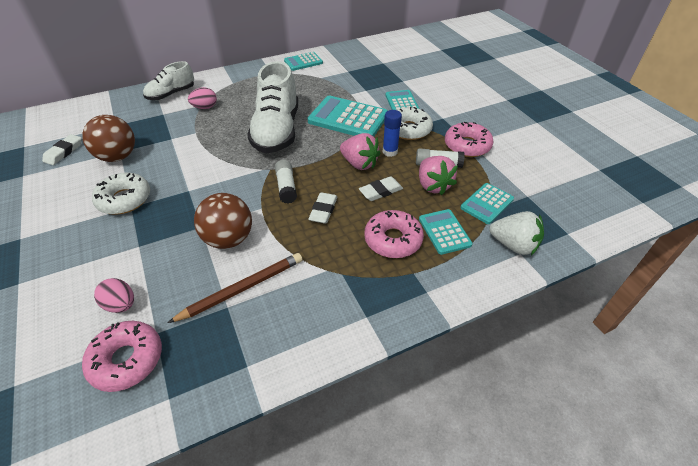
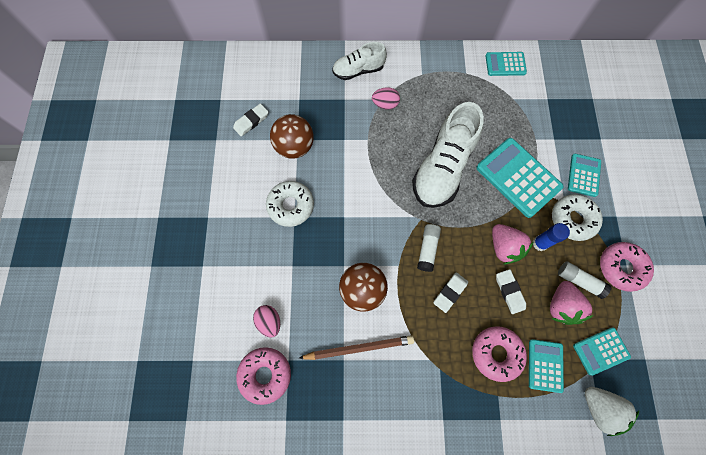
camera: 25 degrees right, 25 degrees up
white eraser [359,176,403,201] -> white eraser turned 75 degrees clockwise [496,269,526,314]

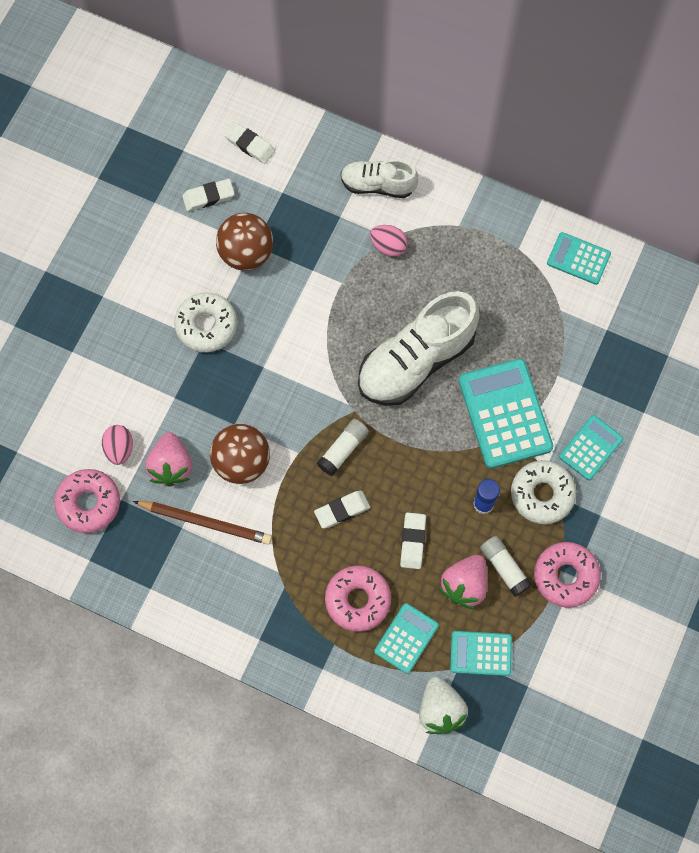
camera: 25 degrees right, 0 degrees up
pink strawberry [492,224,533,264] -> pink strawberry moved to [145,432,192,487]
none -> white eraser [224,122,275,164]

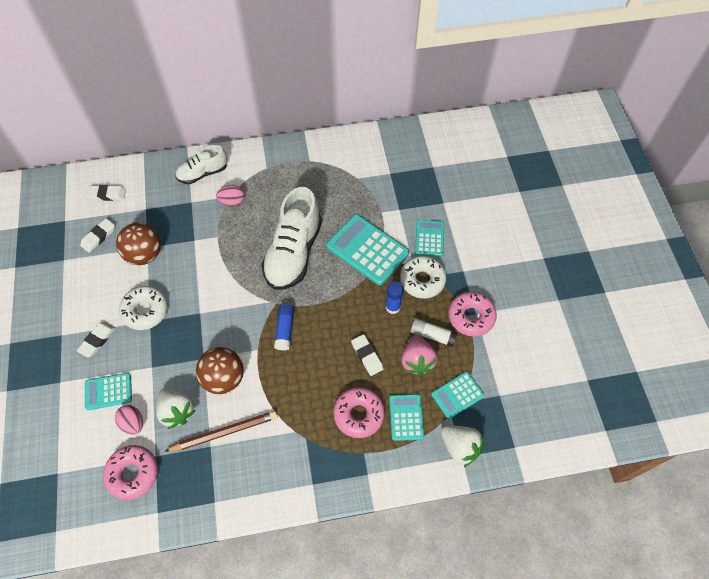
camera: 35 degrees left, 10 degrees down
pink strawberry [145,432,192,487] -> white strawberry [156,388,196,429]
white eraser [314,491,370,528] -> white eraser moved to [77,321,115,357]
white glue stick [317,419,369,476] -> blue glue stick [274,304,294,351]
turquoise calculator [547,232,611,285] -> turquoise calculator moved to [85,373,132,410]

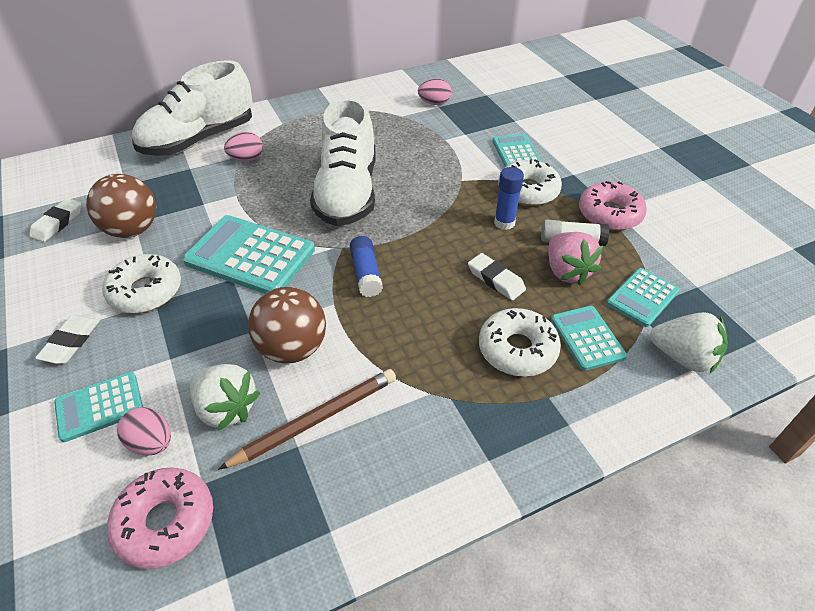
camera: 15 degrees left, 15 degrees down
white eraser [86,185,126,201] -> none
white shoe [175,145,227,184] -> white shoe [132,60,253,156], size x1.74
turquoise calculator [326,214,409,285] -> turquoise calculator moved to [183,215,315,294]
pink donut [333,387,385,438] -> white donut [479,308,561,377]
none -> pink egg [418,78,451,105]

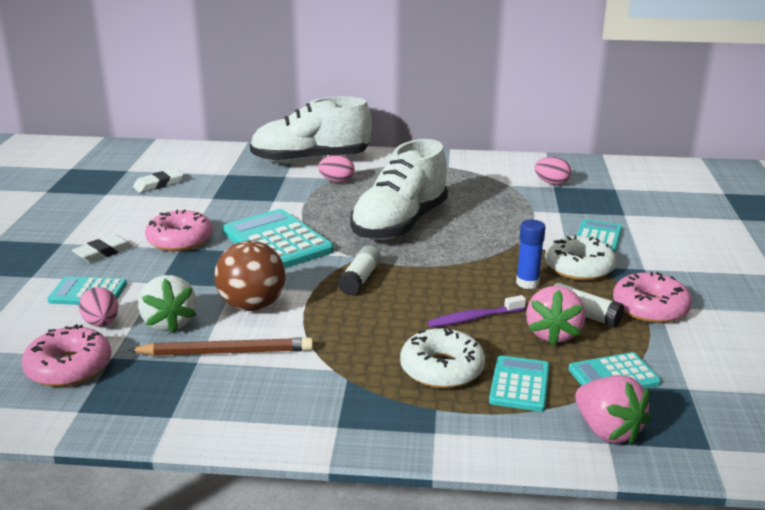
camera: 30 degrees right, 20 degrees down
brown ball [86,174,156,238] -> none
white donut [102,254,181,313] -> pink donut [145,210,213,251]
blue glue stick [350,236,383,297] -> white glue stick [338,246,381,296]
white eraser [468,253,526,300] -> purple toothbrush [428,295,526,328]
white strawberry [650,312,728,373] -> pink strawberry [575,375,651,445]

